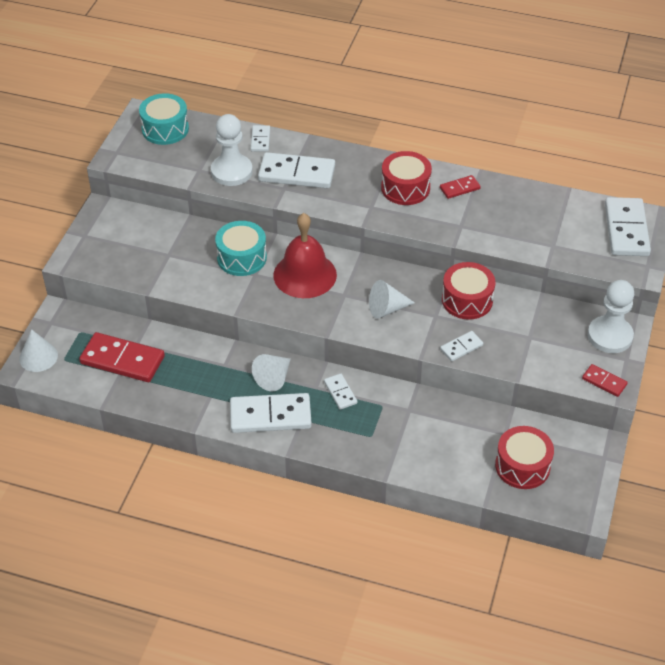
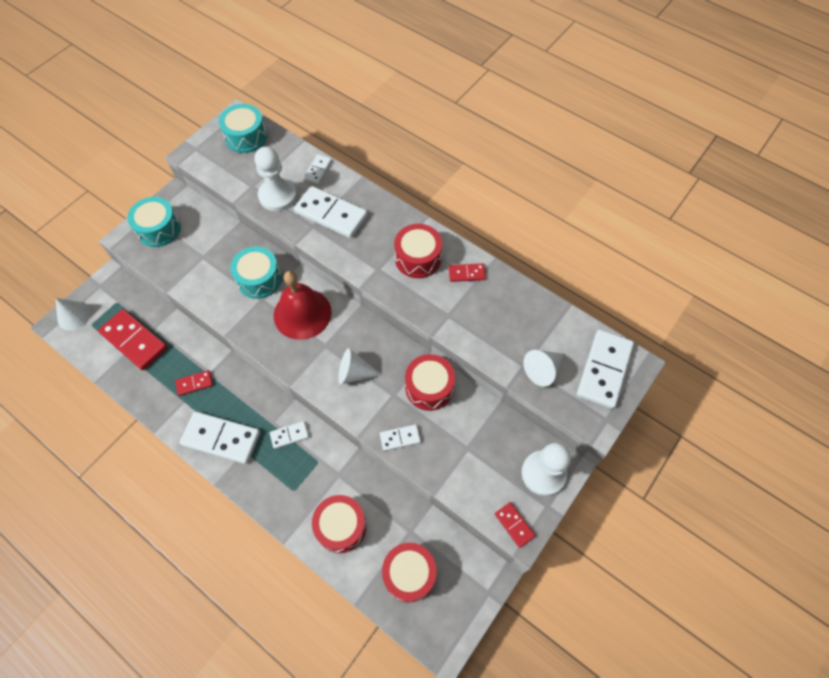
camera: 20 degrees right, 15 degrees up
white cone [252,354,291,391] -> white cone moved to [523,350,564,387]
white domino [324,373,357,410] -> white domino turned 75 degrees clockwise [270,421,309,449]
none -> turquoise drum [128,197,181,247]
none -> red domino [175,370,213,396]
none -> red drum [312,495,367,553]

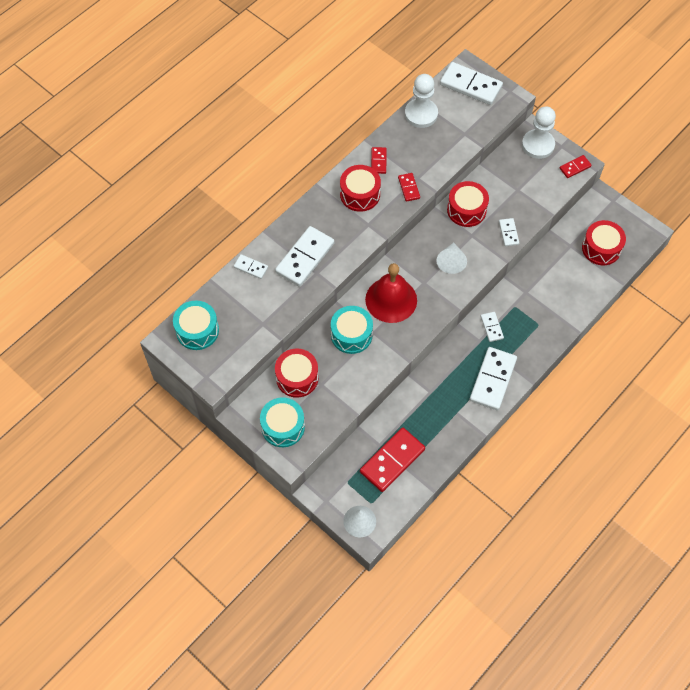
camera: 85 degrees left, 0 degrees up
red domino [175,370,213,396] -> red domino moved to [398,173,420,202]
white pawn [254,147,297,211] -> white pawn moved to [405,74,438,128]
red drum [312,495,367,553] -> red drum moved to [275,349,319,398]
white cone [523,350,564,387] -> none

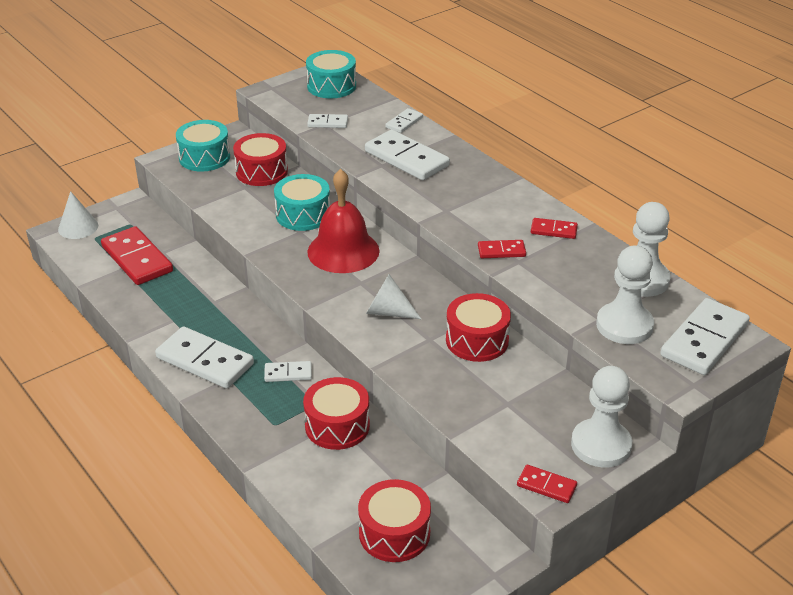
camera: 100 degrees right, 25 degrees down
red drum [340,165,381,212] -> red drum moved to [303,377,370,450]
white domino [499,218,519,246] -> white domino moved to [307,114,348,128]
red domino [560,155,592,178] -> red domino turned 45 degrees counterclockwise [517,465,577,503]
none -> white pawn [596,246,654,344]

